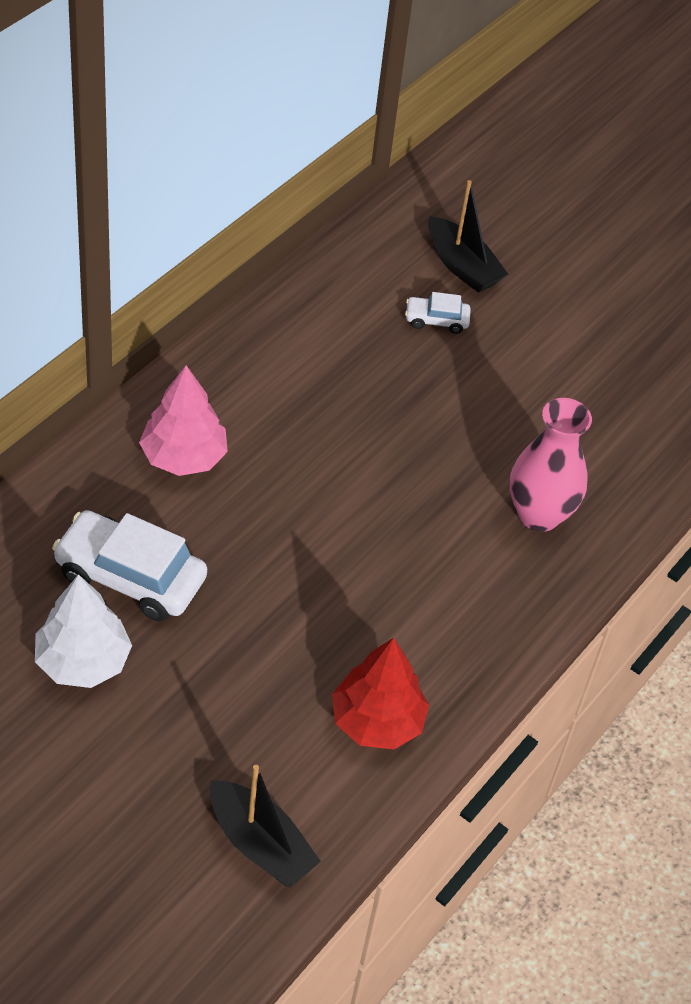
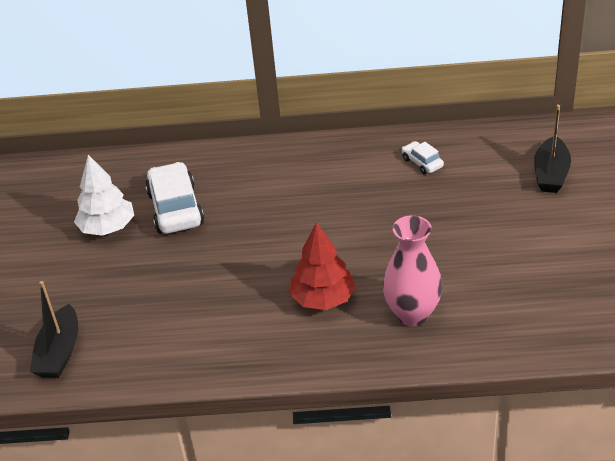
camera: 60 degrees right, 10 degrees down
pink tree [139,365,228,476] -> none
red tree [332,638,429,749] -> red tree moved to [289,222,356,310]
white car [405,292,471,334] -> white car moved to [402,141,444,174]

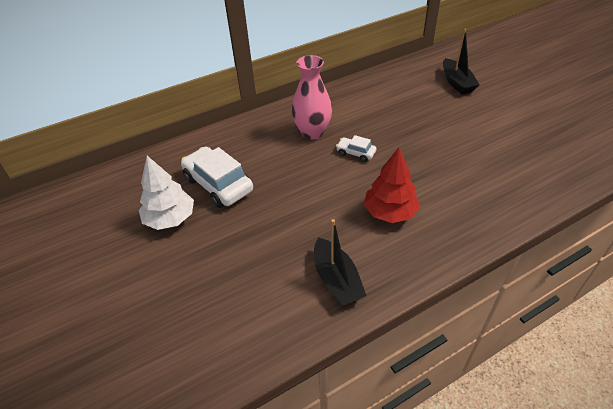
camera: 30 degrees left, 5 degrees up
black boat [30,281,78,378] -> black boat moved to [314,219,367,306]
pink vase [383,215,442,326] -> pink vase moved to [292,55,332,139]
white car [402,141,444,174] -> white car moved to [336,135,376,162]

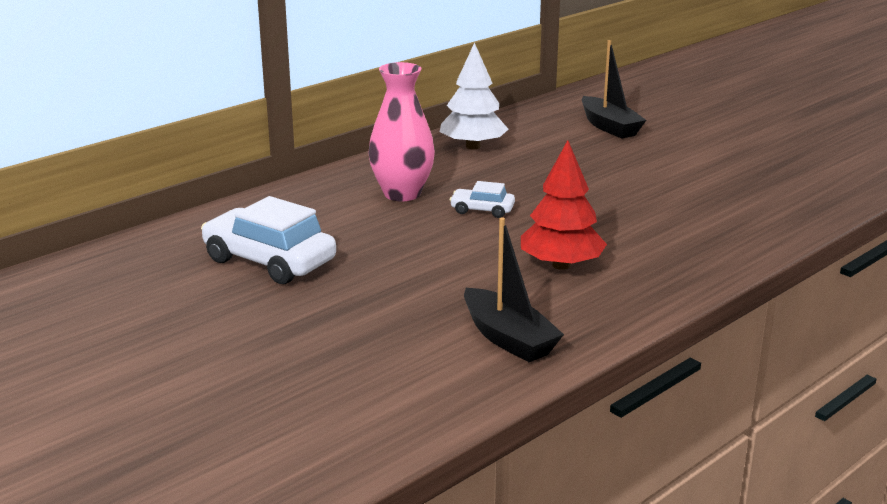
camera: 15 degrees left, 20 degrees down
white tree [139,156,194,230] -> white tree moved to [440,42,508,150]

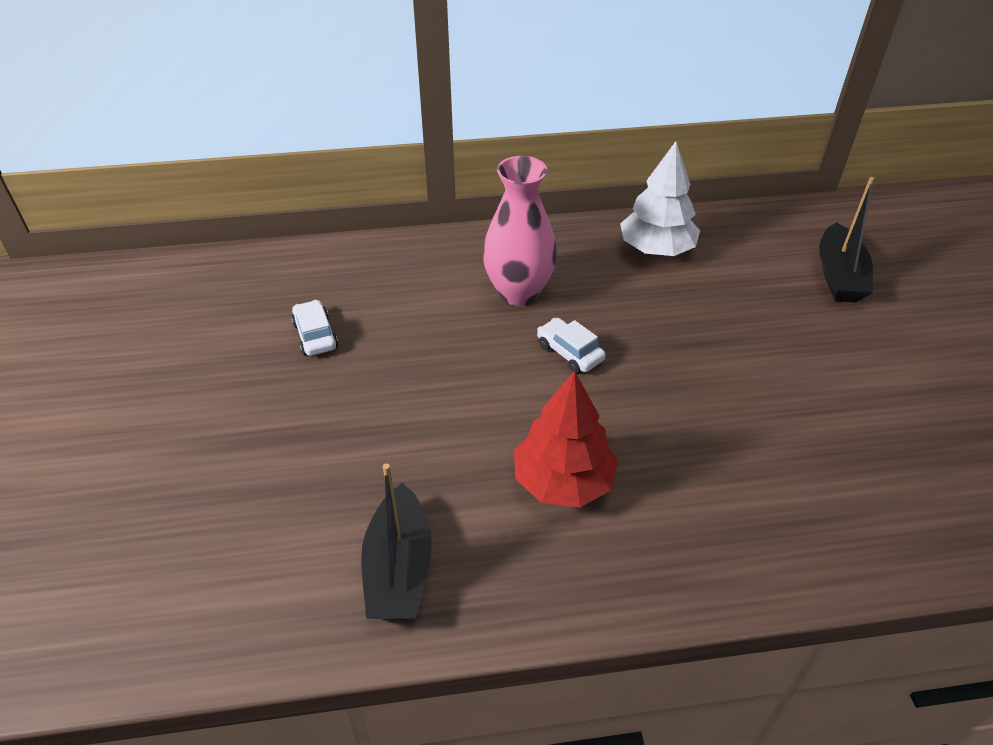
camera: 35 degrees right, 20 degrees up
white car [201,196,336,284] -> white car [291,300,338,356], size x0.50

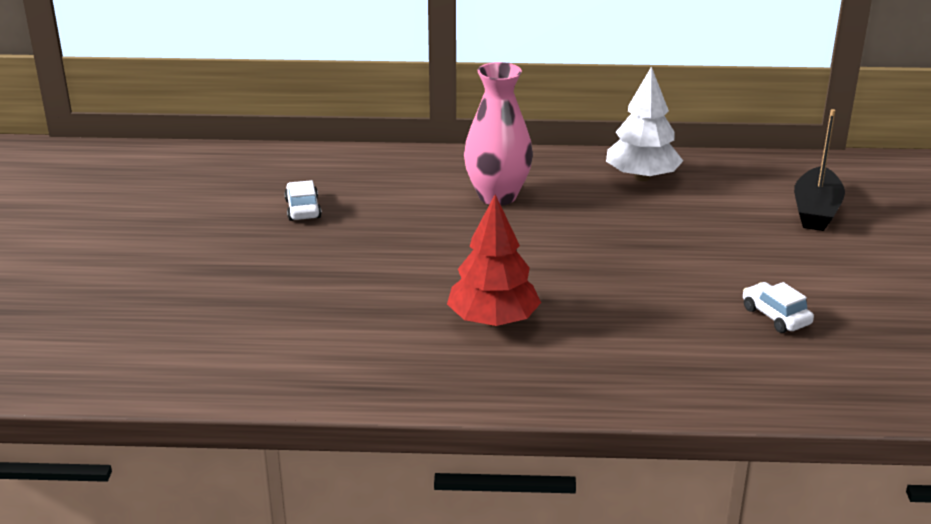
camera: 10 degrees right, 15 degrees down
black boat [361,463,432,619] -> none
white car [537,318,606,374] -> white car moved to [743,282,814,333]

